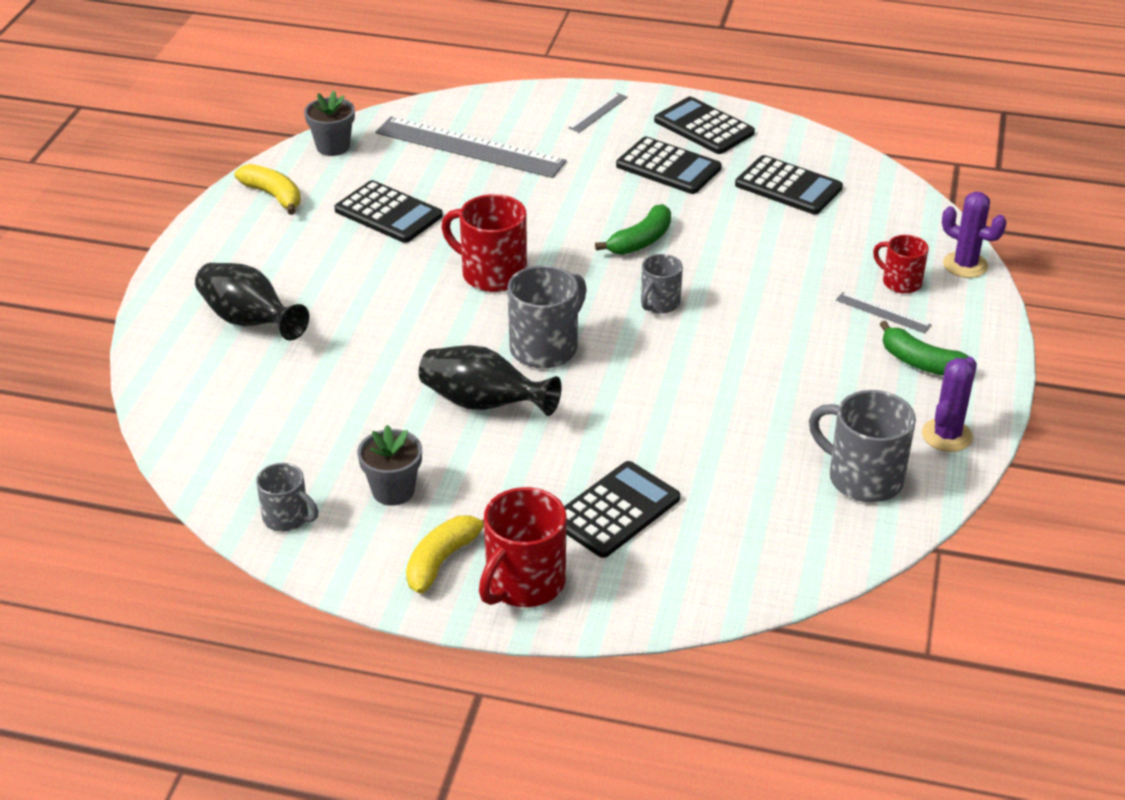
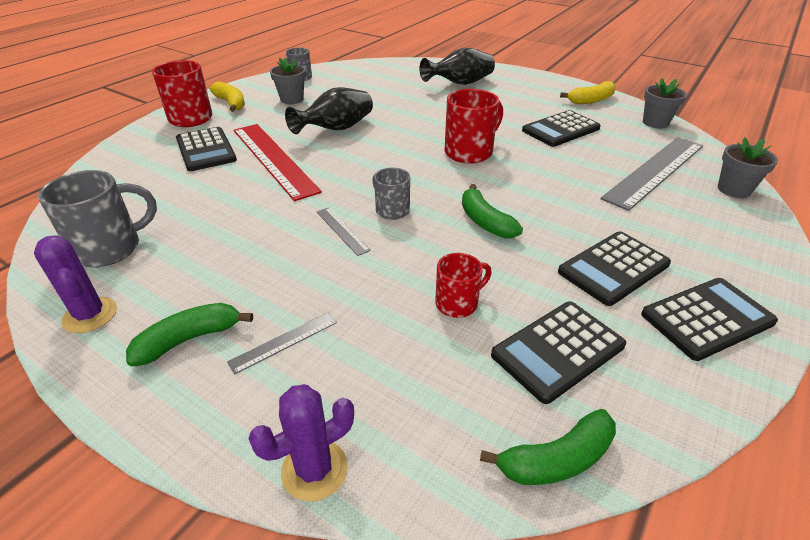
camera: 110 degrees right, 0 degrees up
grey mug [508,265,587,368] -> none
grey ruler [568,93,628,133] -> grey ruler moved to [317,207,371,256]
red mug [873,235,929,294] -> red mug moved to [435,253,492,318]
none -> red ruler [234,124,322,201]
none -> green banana [480,409,616,485]
none -> grey flower pot [718,137,778,198]

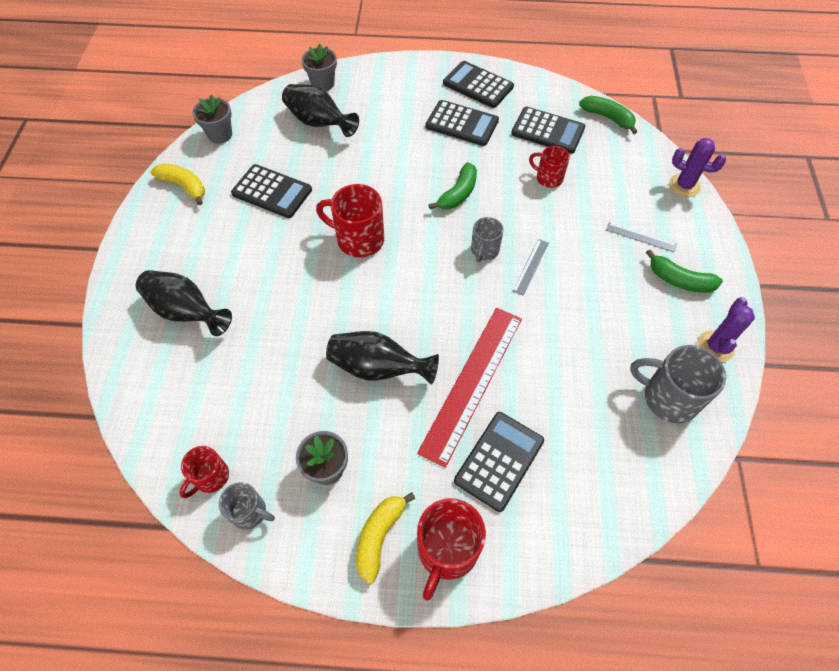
camera: 120 degrees left, 20 degrees up
grey ruler [600,137,703,211] -> black vase [282,84,359,137]
none -> red mug [180,446,229,498]

